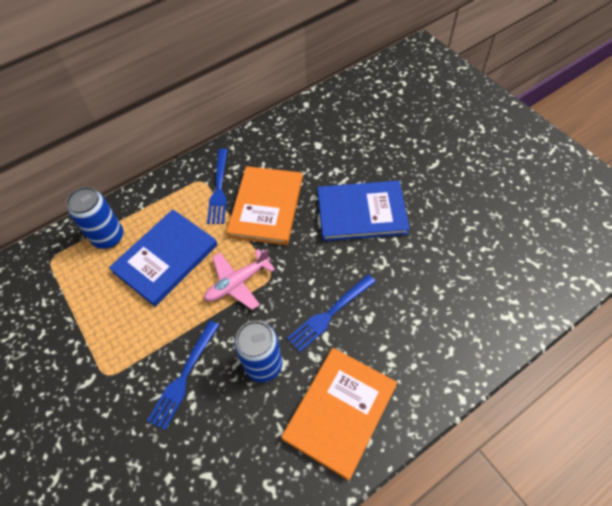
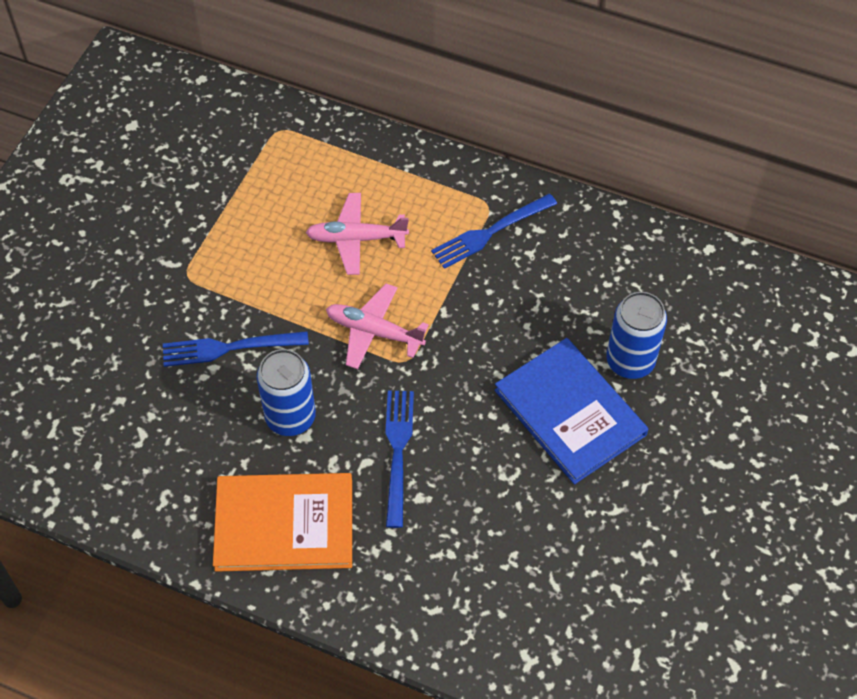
camera: 55 degrees right, 0 degrees up
blue can [66,187,123,249] -> blue can moved to [606,292,667,379]
blue book [109,209,218,306] -> pink plane [305,193,409,275]
orange book [226,166,303,245] -> none
blue fork [287,274,376,352] -> blue fork turned 75 degrees clockwise [385,391,414,528]

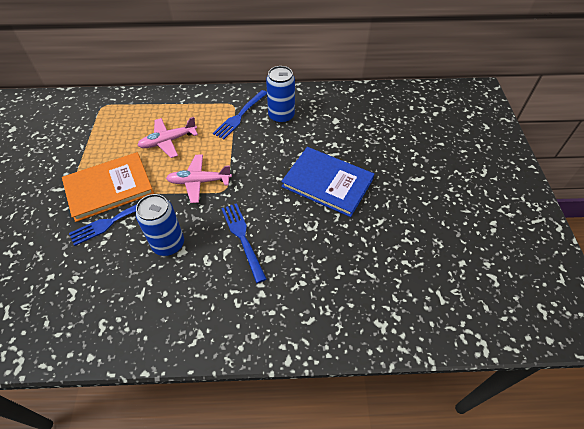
camera: 25 degrees left, 5 degrees down
orange book [213,473,352,572] -> orange book moved to [62,152,154,222]
blue can [606,292,667,379] -> blue can moved to [266,66,295,124]

